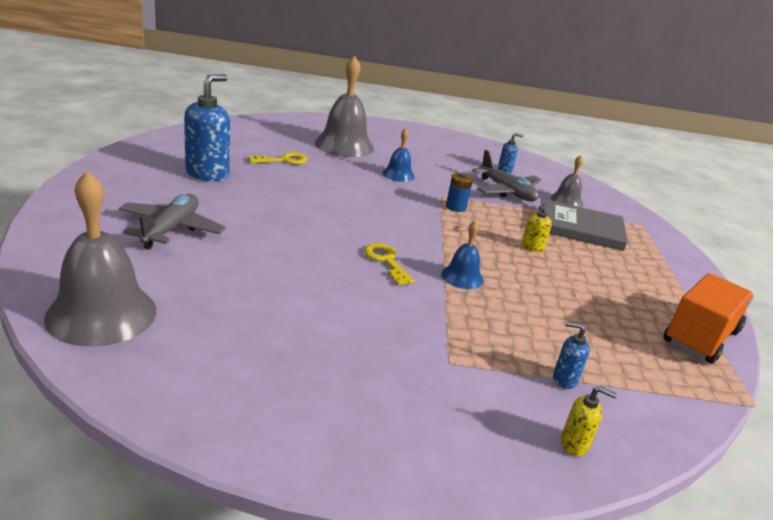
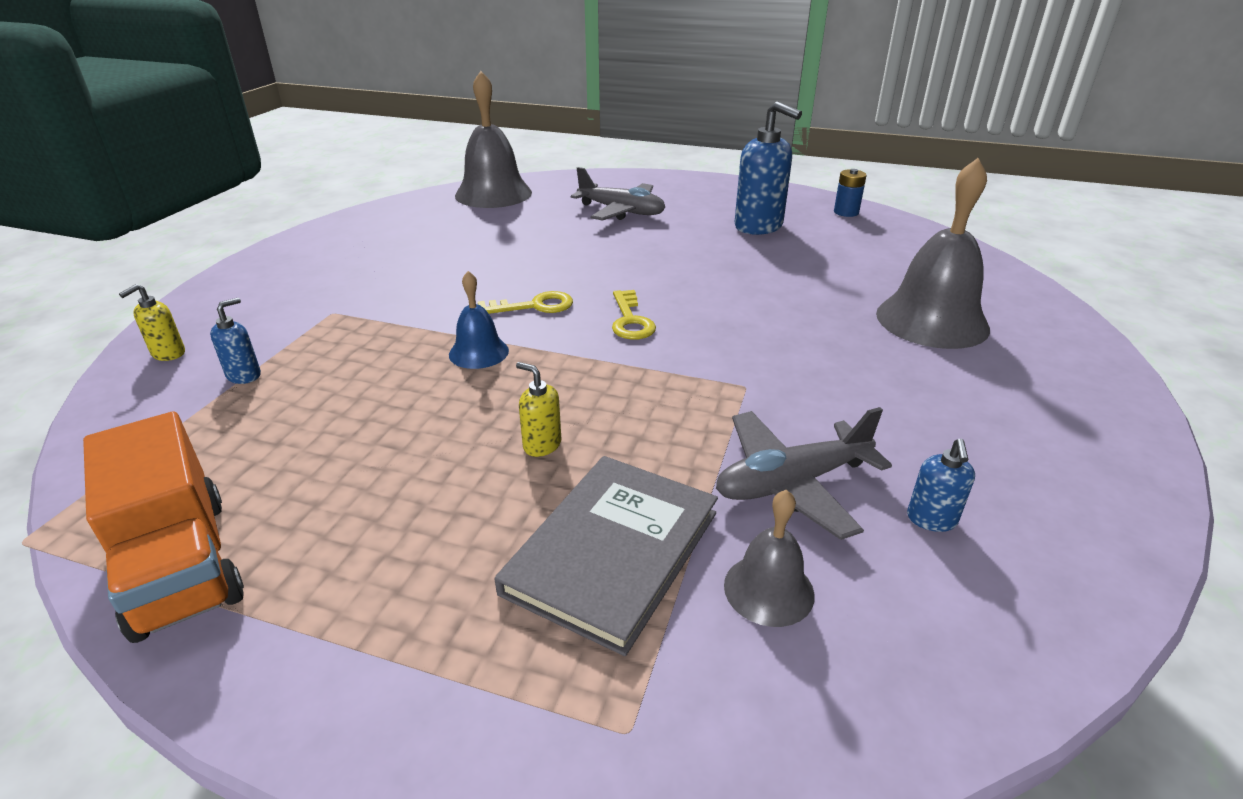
camera: 110 degrees right, 5 degrees up
yellow key [248,152,307,164] -> yellow key moved to [612,290,656,340]
blue bell [382,128,415,182] -> none
blue battery [446,173,473,212] -> blue battery moved to [834,169,867,217]

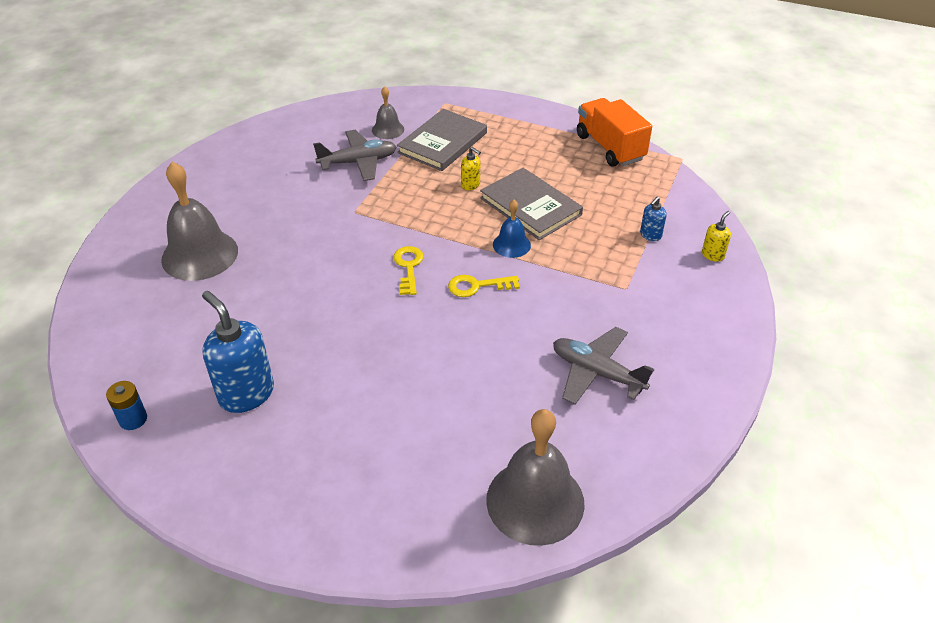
camera: 175 degrees left, 10 degrees up
grey plane [571,167,665,221] -> grey plane moved to [553,327,654,405]
blue soap dispenser [907,439,975,532] -> none
none -> grey book [480,168,583,240]

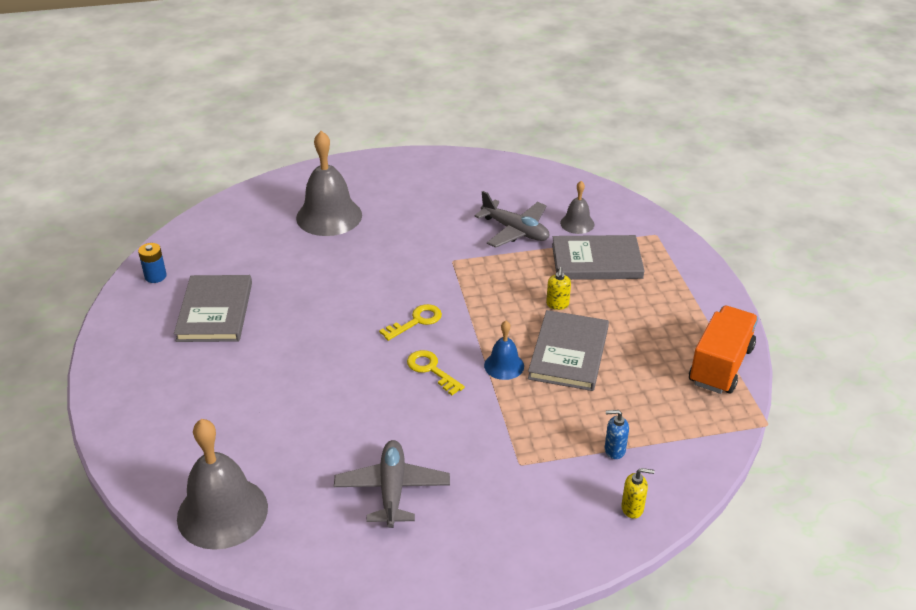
camera: 55 degrees right, 5 degrees down
blue soap dispenser [202,291,274,413] -> grey book [174,275,252,342]

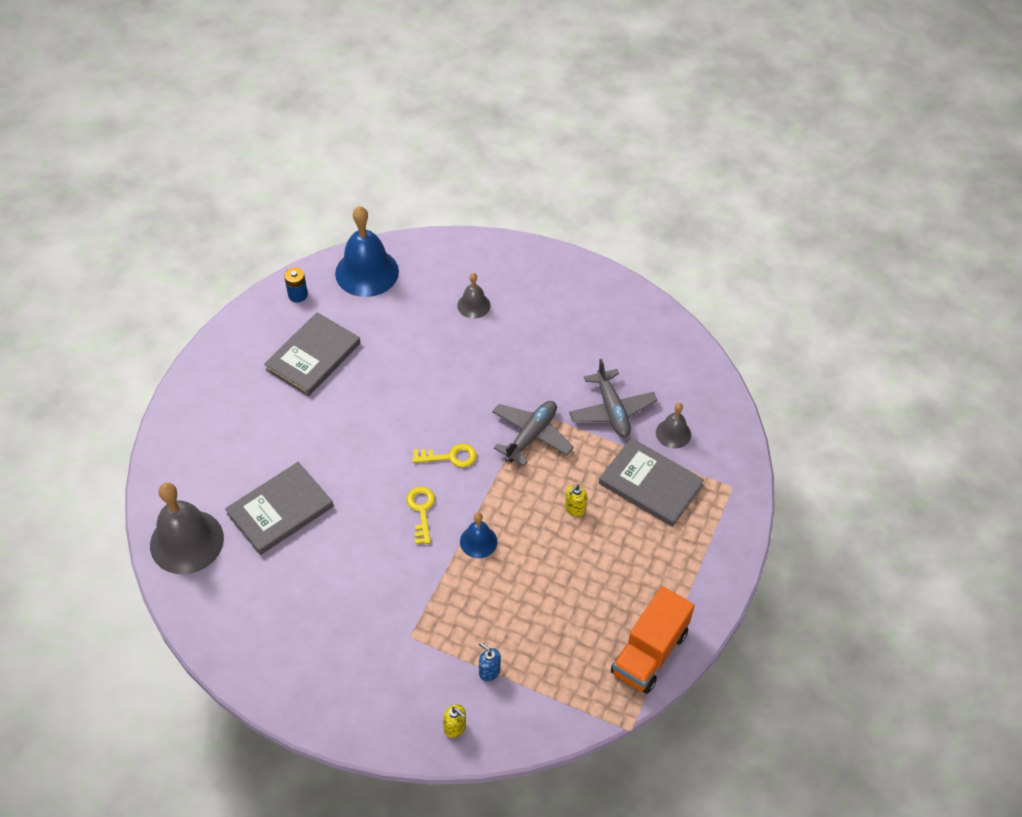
camera: 35 degrees right, 15 degrees up
grey bell [296,131,362,236] -> grey bell [457,273,490,319], size x0.51
grey plane [334,440,450,528] -> grey plane moved to [492,401,574,466]
grey book [528,310,609,391] -> grey book moved to [225,462,333,555]
orange truck [689,306,758,394] -> orange truck turned 150 degrees clockwise [611,586,695,694]
none -> blue bell [335,206,399,297]

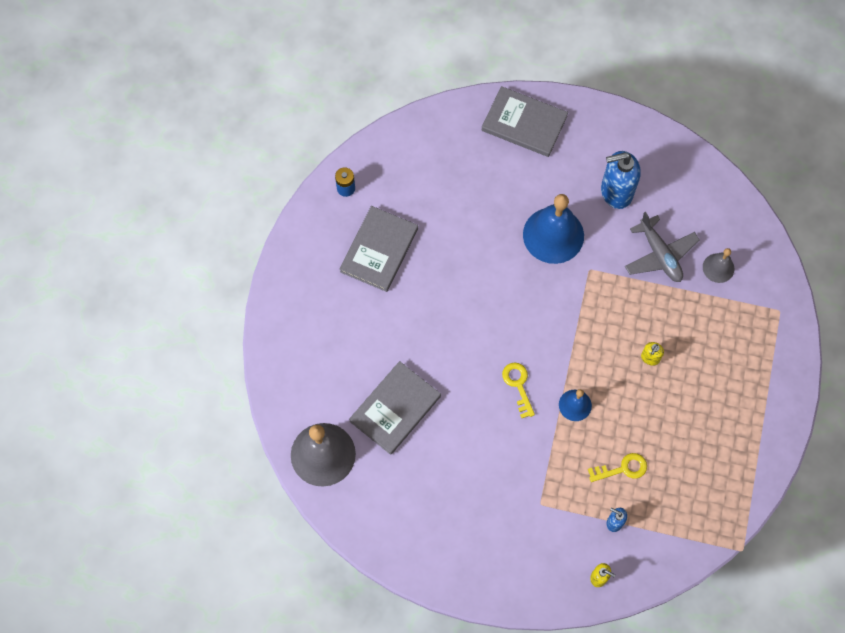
camera: 10 degrees left, 15 degrees up
blue bell [335,206,399,297] -> blue bell moved to [523,194,584,264]
yellow key [412,444,477,468] -> yellow key moved to [588,453,647,482]
grey bell [457,273,490,319] -> none
grey plane [492,401,574,466] -> none
grey book [599,438,704,527] -> grey book moved to [482,86,568,157]
orange truck [611,586,695,694] -> none
none -> blue soap dispenser [601,151,641,209]

